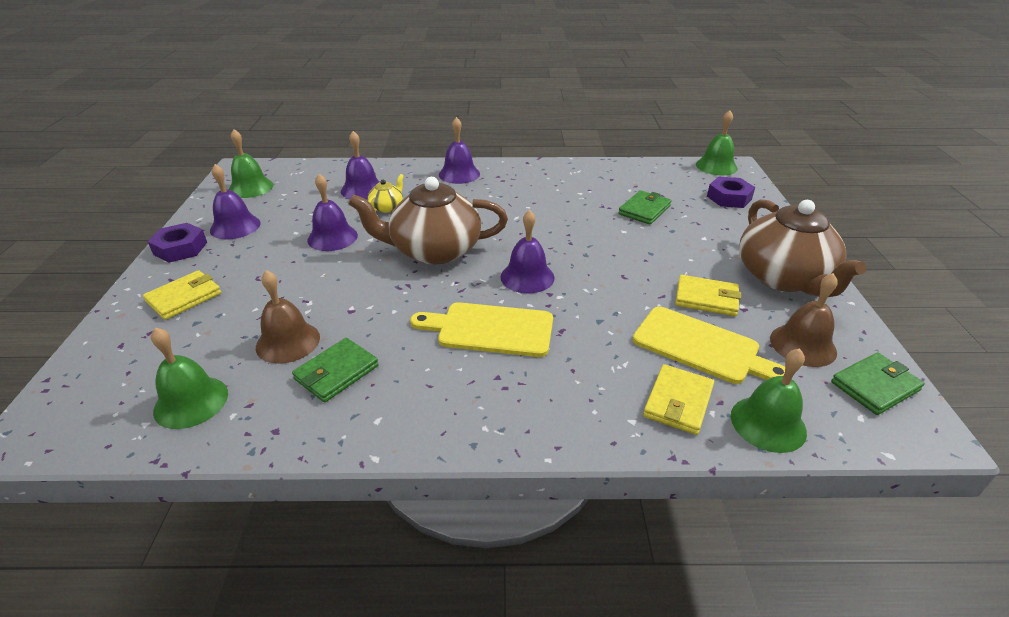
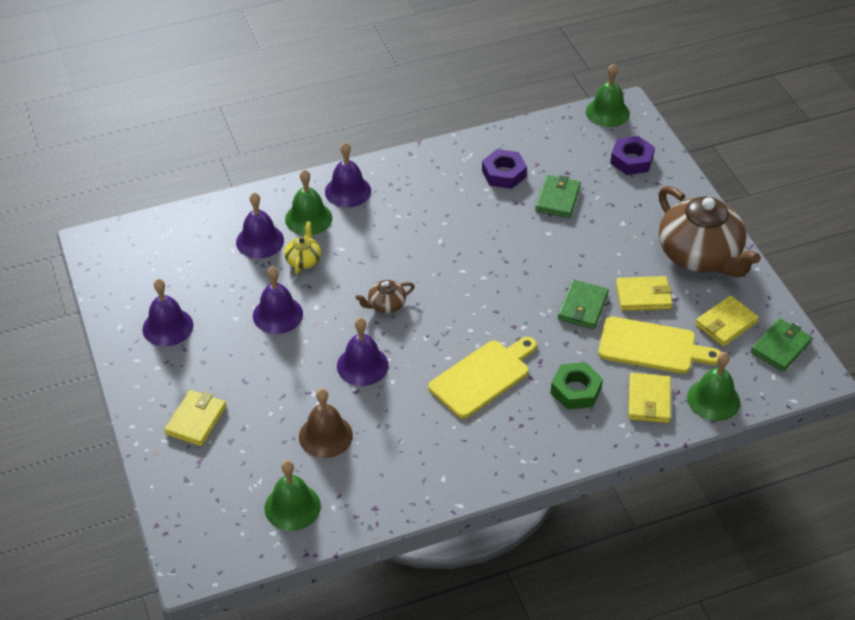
camera: 20 degrees left, 10 degrees up
purple nut [148,223,207,263] -> purple nut moved to [482,149,527,189]
green bell [228,129,273,198] -> green bell moved to [285,170,332,235]
green wallet [292,338,379,402] -> green wallet moved to [558,280,609,329]
brown teapot [348,177,508,265] -> brown teapot [356,280,415,313], size x0.43
yellow cutting board [410,302,553,357] -> yellow cutting board turned 150 degrees clockwise [429,337,537,419]
purple bell [501,210,555,293] -> purple bell moved to [337,318,389,386]
brown bell [770,273,838,367] -> yellow wallet [695,295,759,347]
none -> green nut [550,362,603,410]

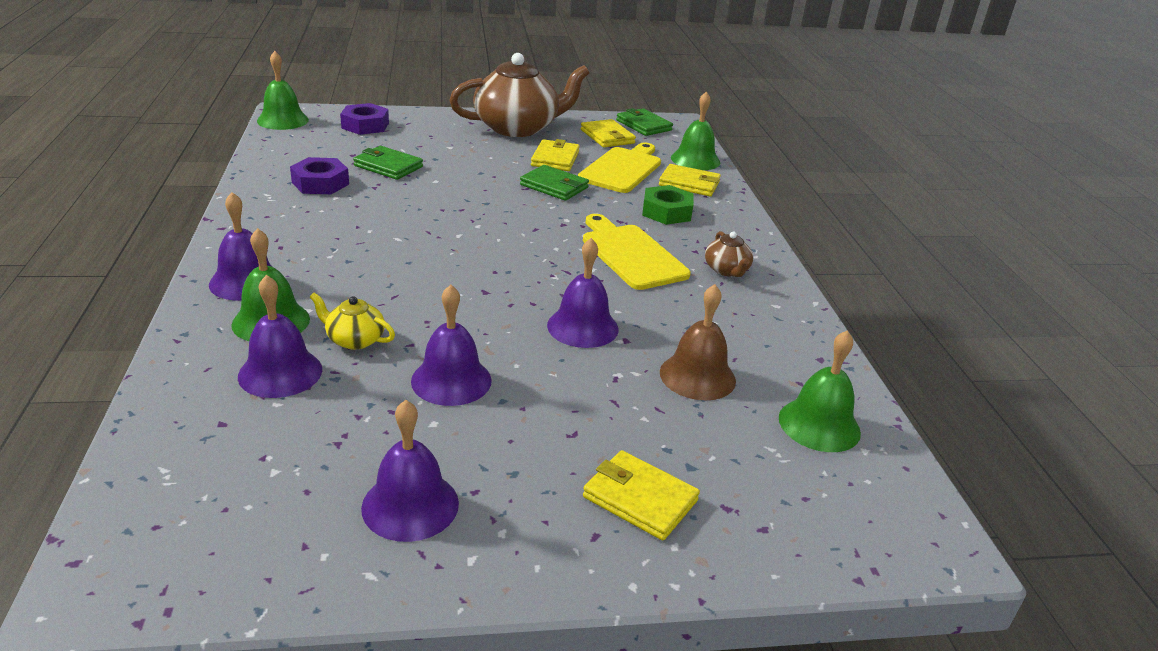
camera: 80 degrees left, 15 degrees down
brown teapot [356,280,415,313] -> brown teapot moved to [705,231,753,277]

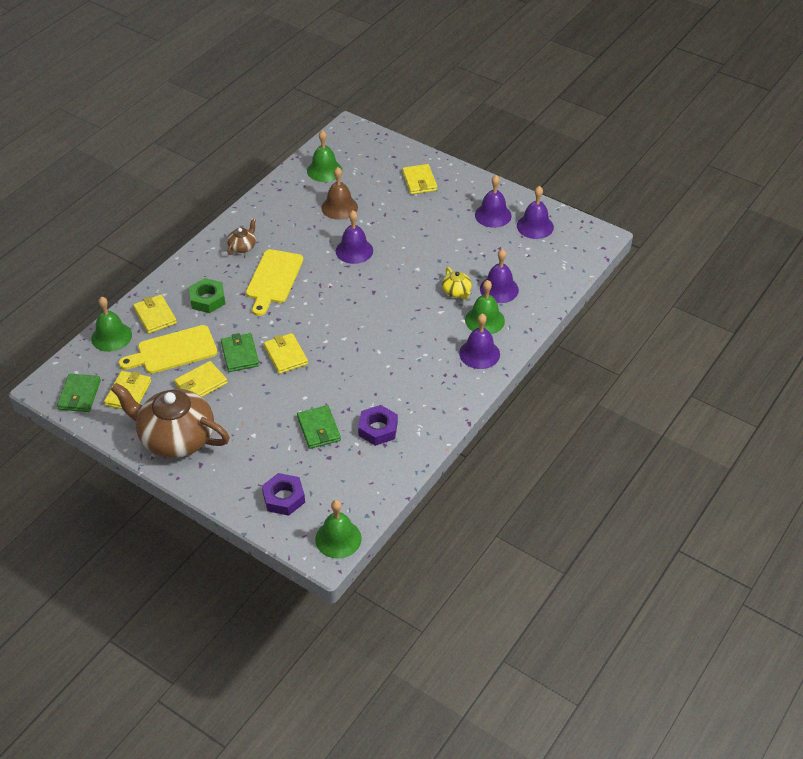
camera: 135 degrees left, 15 degrees up
purple bell [411,285,492,406] -> purple bell moved to [517,186,554,239]
none -> yellow wallet [264,333,308,374]

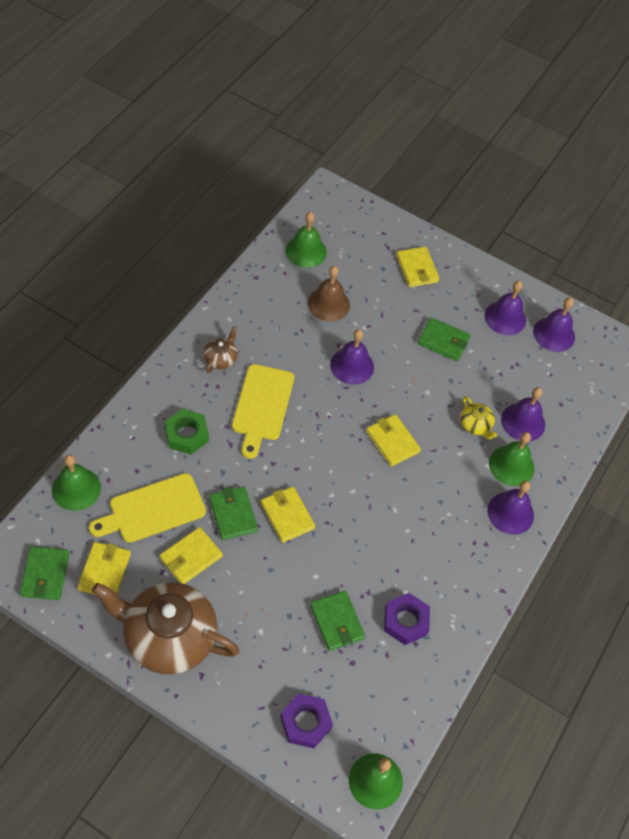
camera: 10 degrees left, 10 degrees up
yellow wallet [133,295,177,334] -> yellow wallet moved to [366,414,421,467]
none -> green wallet [417,318,471,361]

